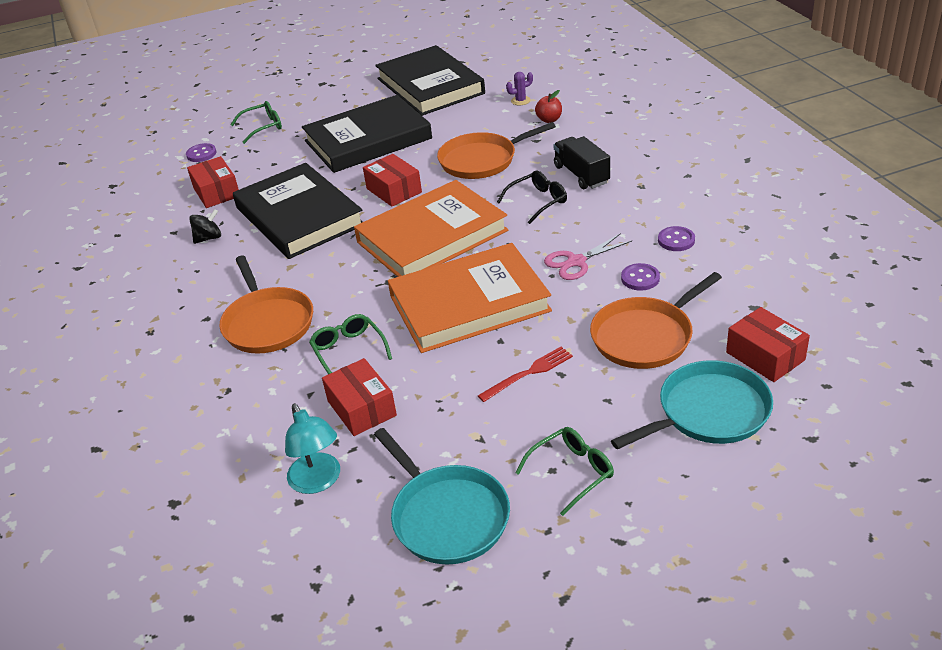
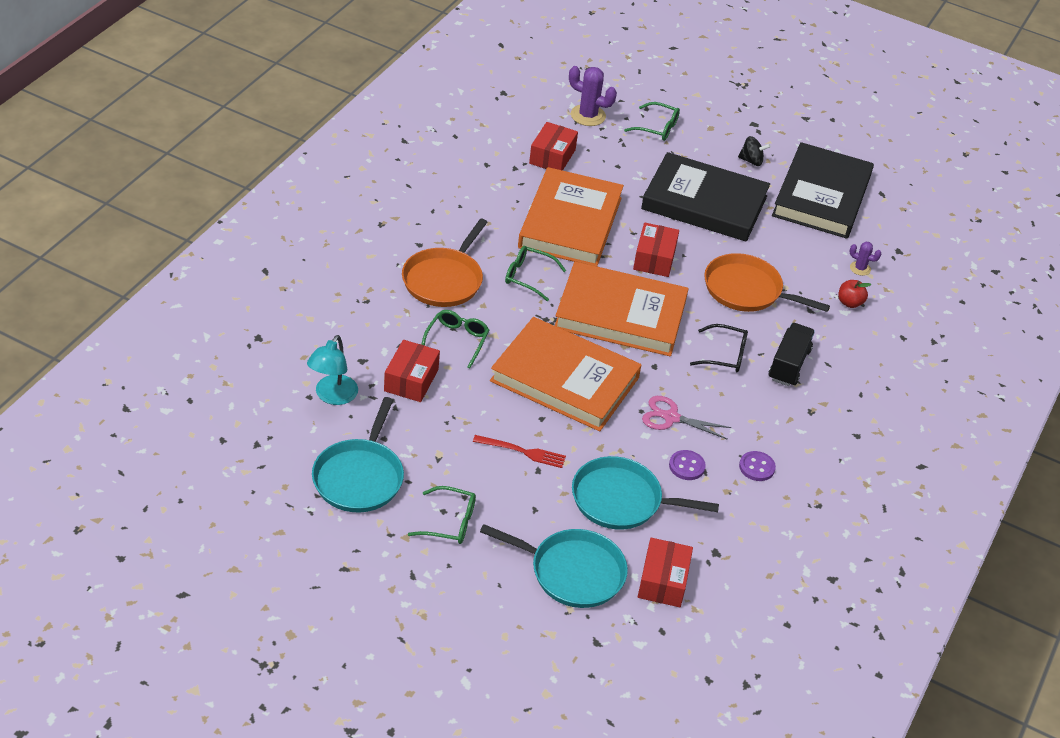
camera: 40 degrees right, 5 degrees up
purple button [186,143,217,162] -> purple cactus [569,66,617,126]
black spinning top [189,209,221,244] -> black spinning top moved to [738,136,771,166]
black book [233,163,363,259] -> orange book [518,167,624,266]
orange pan [590,272,722,369] -> turquoise pan [572,456,719,530]
none -> green glasses [505,246,566,301]

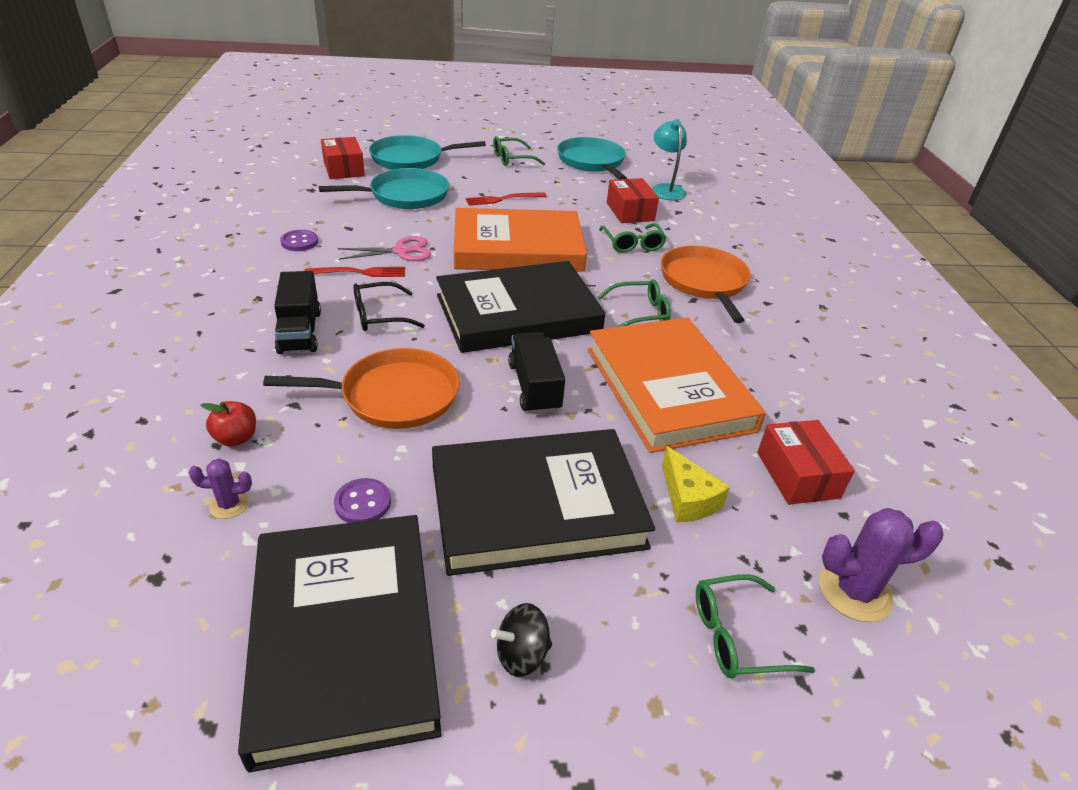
camera: 150 degrees right, 5 degrees down
orange book [555,262,688,356] -> black book [436,261,606,353]
red box [633,223,679,277] -> black truck [508,332,565,414]
purple button [669,450,706,480] -> purple button moved to [334,478,391,523]
none -> red fork [304,267,405,277]
none -> yellow cheese [662,446,730,523]

